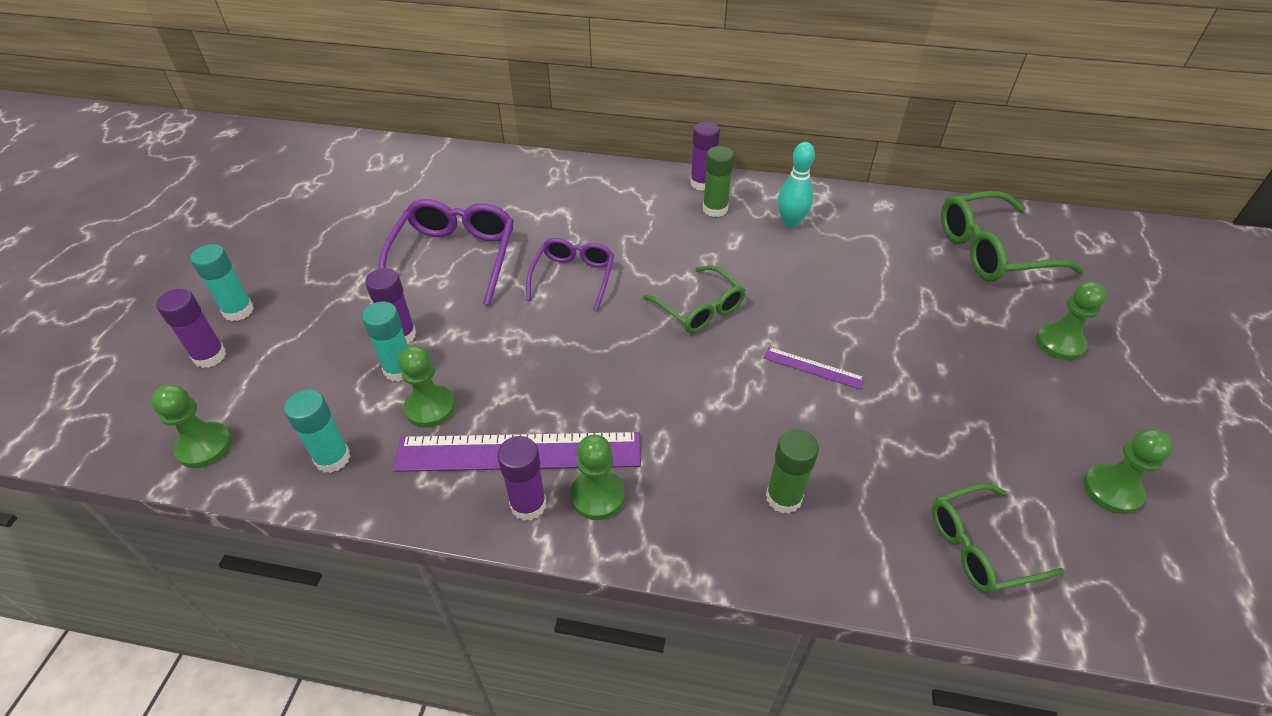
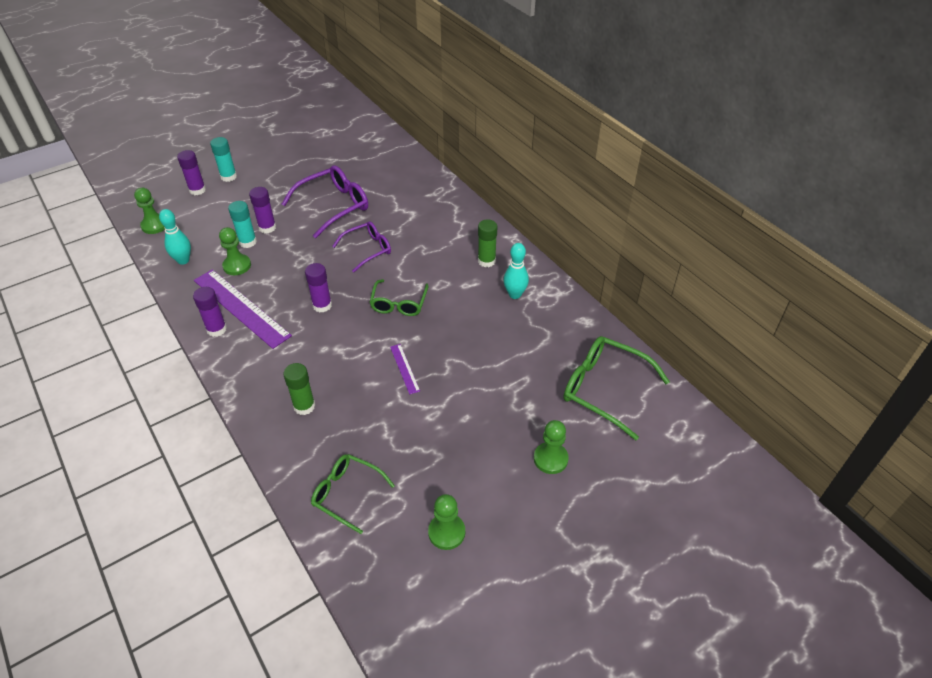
camera: 45 degrees right, 0 degrees up
turquoise glue stick [284,389,350,473] -> turquoise bowling pin [159,209,191,265]
green pawn [570,435,625,520] -> none
purple glue stick [690,121,720,191] -> purple glue stick moved to [305,263,332,312]

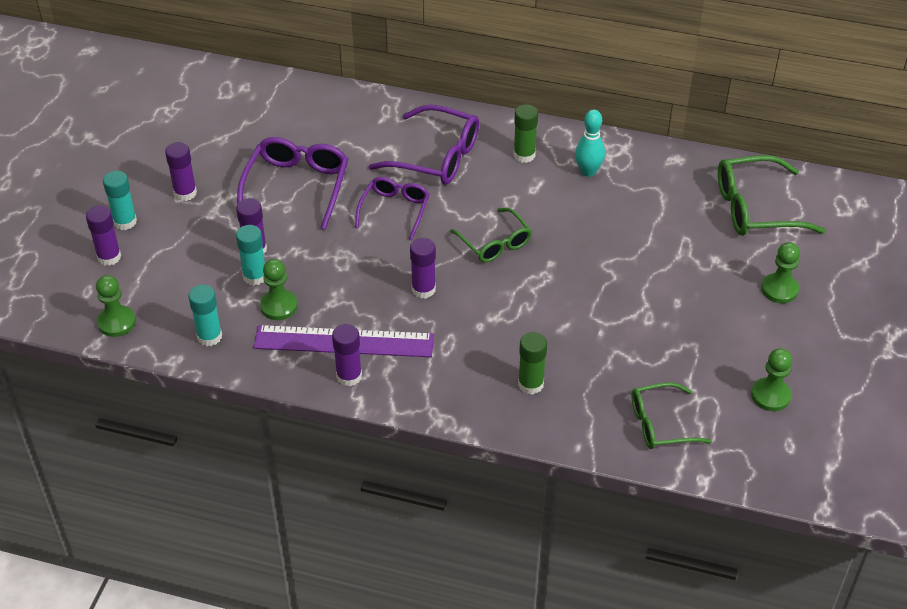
camera: 40 degrees left, 0 degrees up
turquoise bowling pin [159,209,191,265] -> turquoise glue stick [188,285,222,346]
purple ruler [390,344,420,395] -> none
none -> purple glue stick [165,142,197,201]
none -> purple glasses [369,104,479,184]

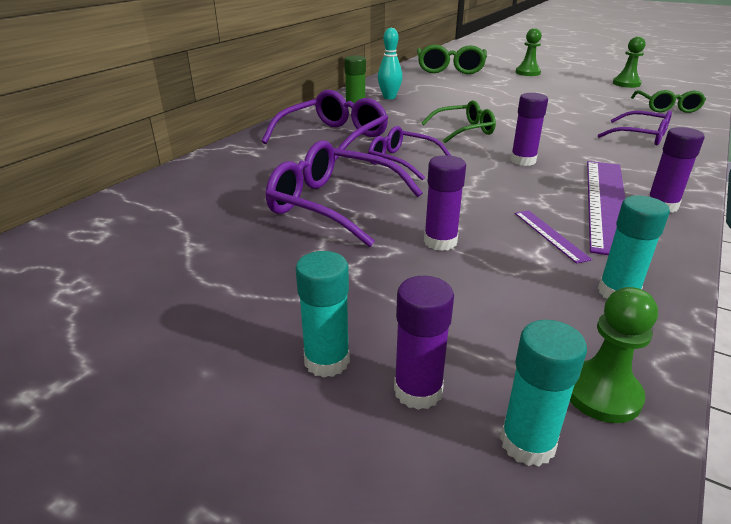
camera: 75 degrees left, 15 degrees down
purple glue stick [165,142,197,201] -> none
turquoise glue stick [236,225,265,286] -> turquoise glue stick moved to [500,320,587,466]
green pawn [260,259,298,320] -> purple ruler [515,210,592,264]
green glue stick [518,332,547,395] -> purple glasses [598,110,672,145]

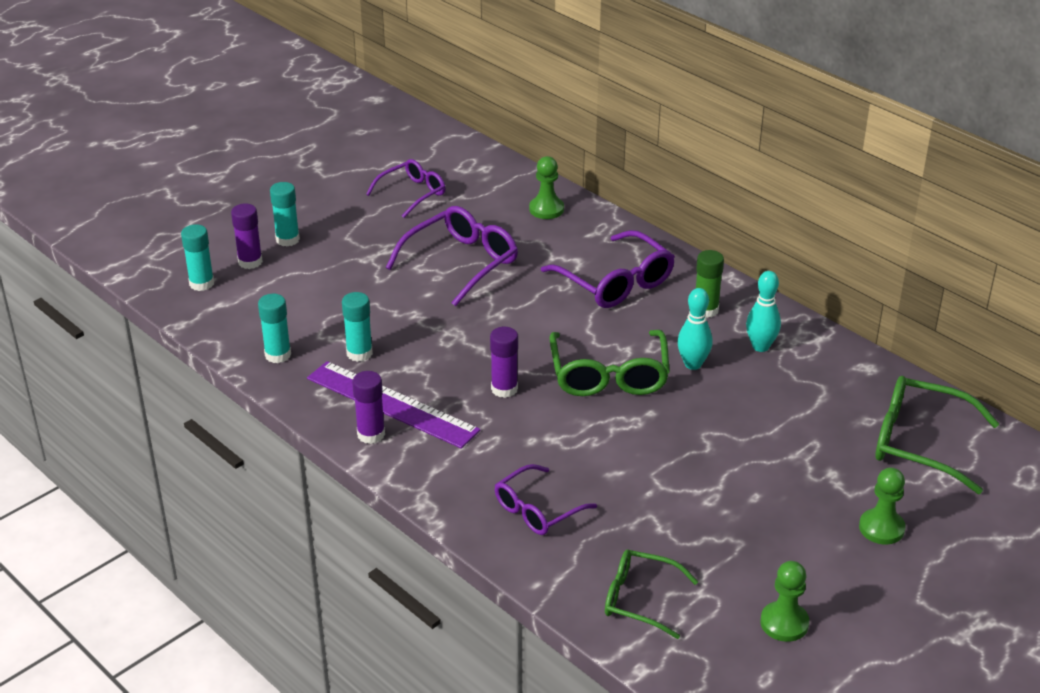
camera: 105 degrees right, 5 degrees up
purple glasses [368,126,452,181] -> purple glasses moved to [366,159,445,218]
green glasses [422,100,496,143] -> green glasses [550,330,670,396], size x1.54
purple glue stick [424,155,466,251] -> none
purple ruler [515,210,592,264] -> turquoise glue stick [342,292,373,362]
green pawn [570,287,658,423] -> green pawn moved to [529,156,564,219]
none -> turquoise bowling pin [677,288,713,370]

